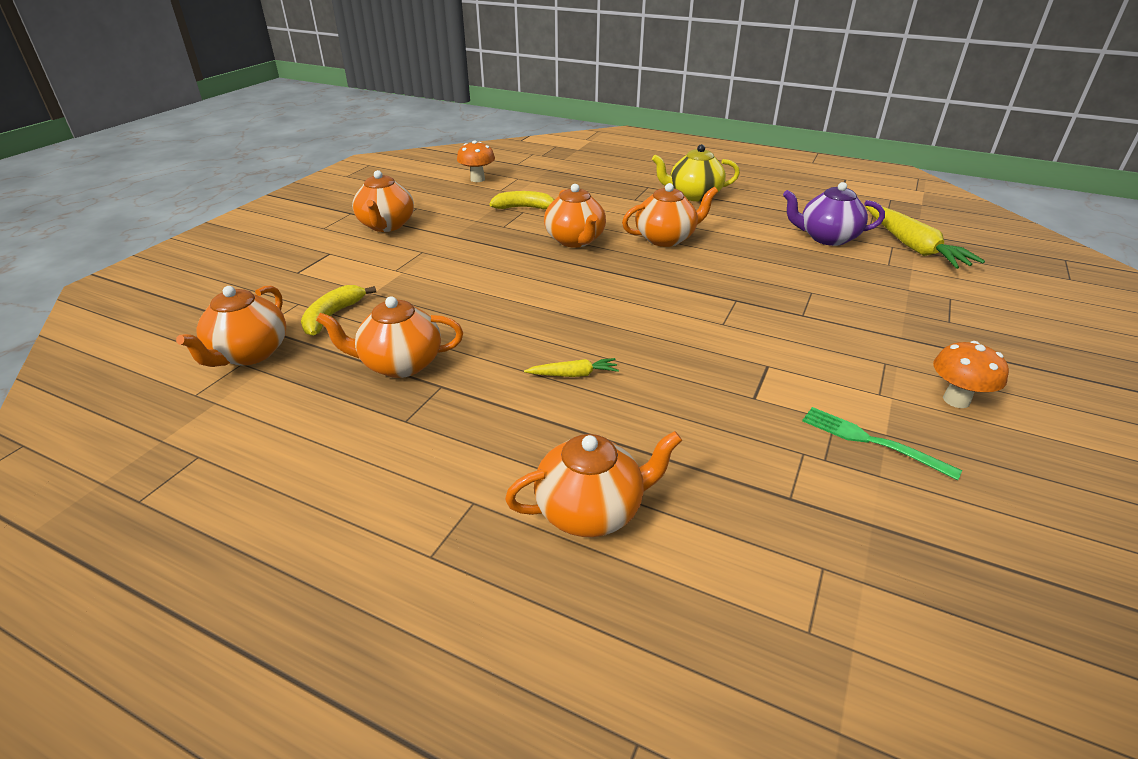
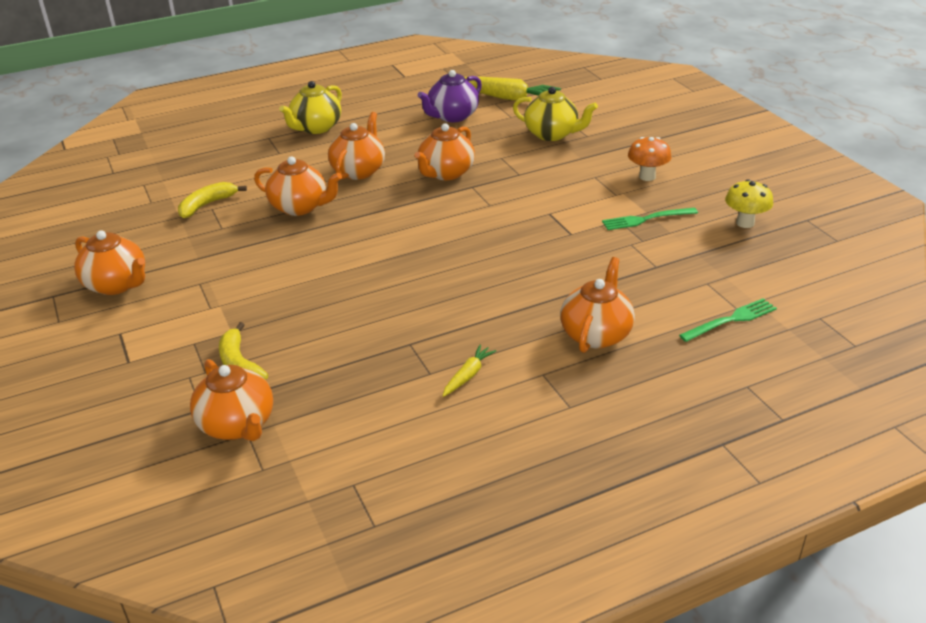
camera: 50 degrees left, 0 degrees up
orange teapot [316,296,463,378] -> orange teapot moved to [414,123,475,180]
orange mushroom [457,140,495,182] -> none
yellow carrot [524,358,619,377] -> yellow carrot moved to [443,344,496,397]
none -> yellow teapot [513,87,598,141]
none -> green fork [679,298,777,342]
none -> yellow mushroom [725,179,773,228]

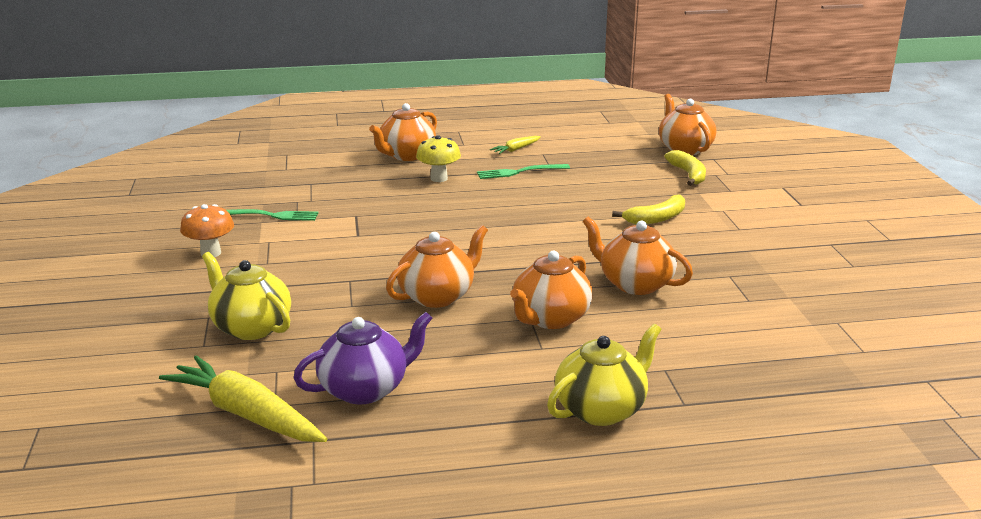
camera: 165 degrees left, 10 degrees down
orange teapot [74,231,145,295] -> none
yellow banana [178,182,247,218] -> yellow banana moved to [612,194,685,225]
green fork [679,298,777,342] -> green fork moved to [477,164,570,179]
yellow mushroom [725,179,773,228] -> yellow mushroom moved to [416,135,461,182]

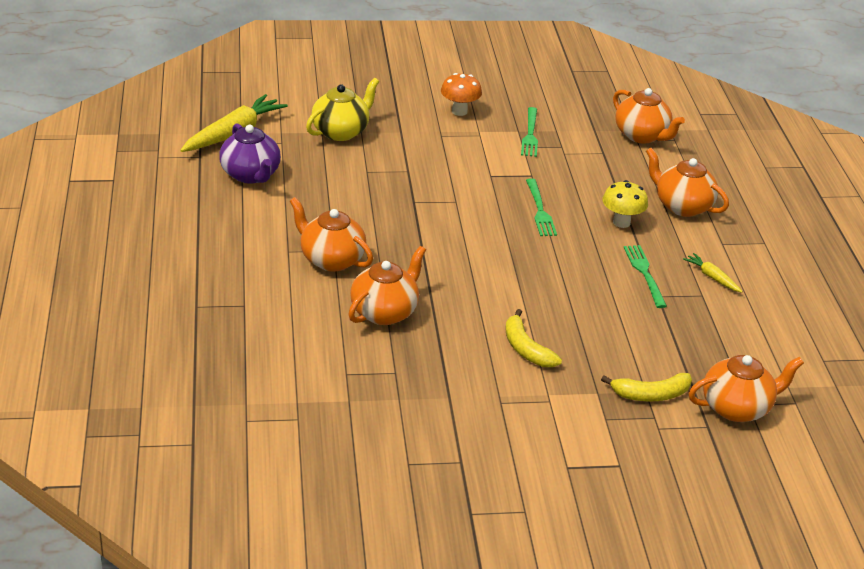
camera: 90 degrees right, 10 degrees up
orange teapot [386,225,488,308] -> orange teapot moved to [613,88,685,143]
yellow teapot [547,324,661,426] -> none
none -> green fork [526,178,557,236]

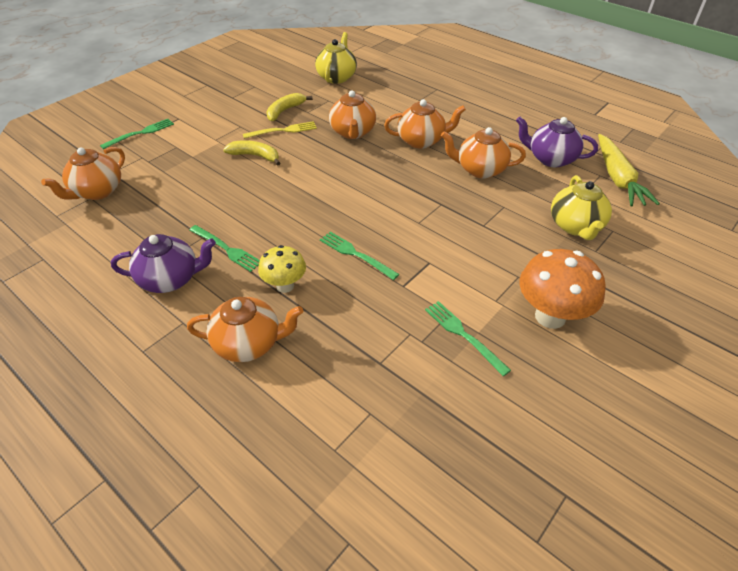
camera: 140 degrees right, 10 degrees up
orange mushroom [441,73,482,116] -> orange mushroom [520,249,606,329], size x1.61
yellow banana [601,373,692,402] -> yellow banana moved to [266,93,313,121]
orange teapot [613,88,685,143] -> orange teapot moved to [441,127,526,179]
yellow carrot [683,253,743,293] -> purple teapot [111,234,216,293]
none -> green fork [100,119,174,149]
none -> yellow fork [243,121,317,139]
none -> yellow teapot [315,32,357,84]

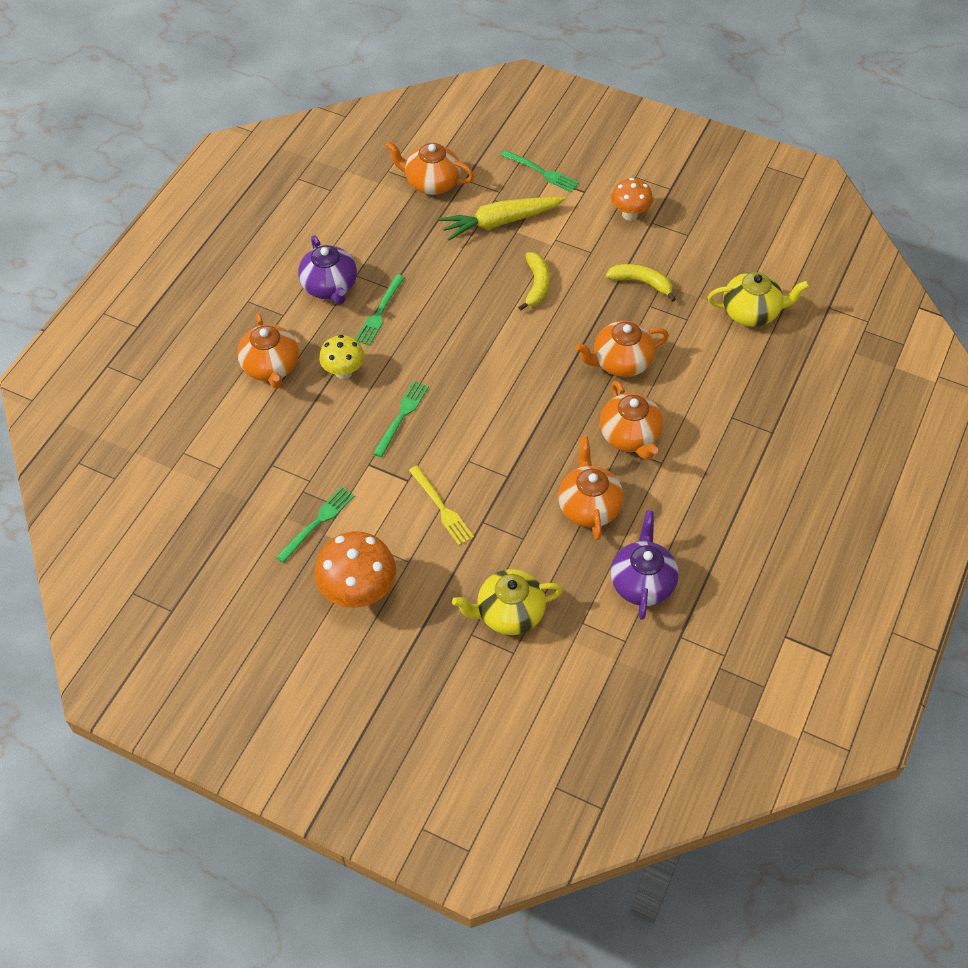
camera: 75 degrees right, 10 degrees up
yellow fork [243,121,317,139] -> yellow fork moved to [409,465,474,545]
yellow carrot [598,134,660,207] -> yellow carrot moved to [439,197,566,241]
none -> orange mushroom [611,178,653,221]

